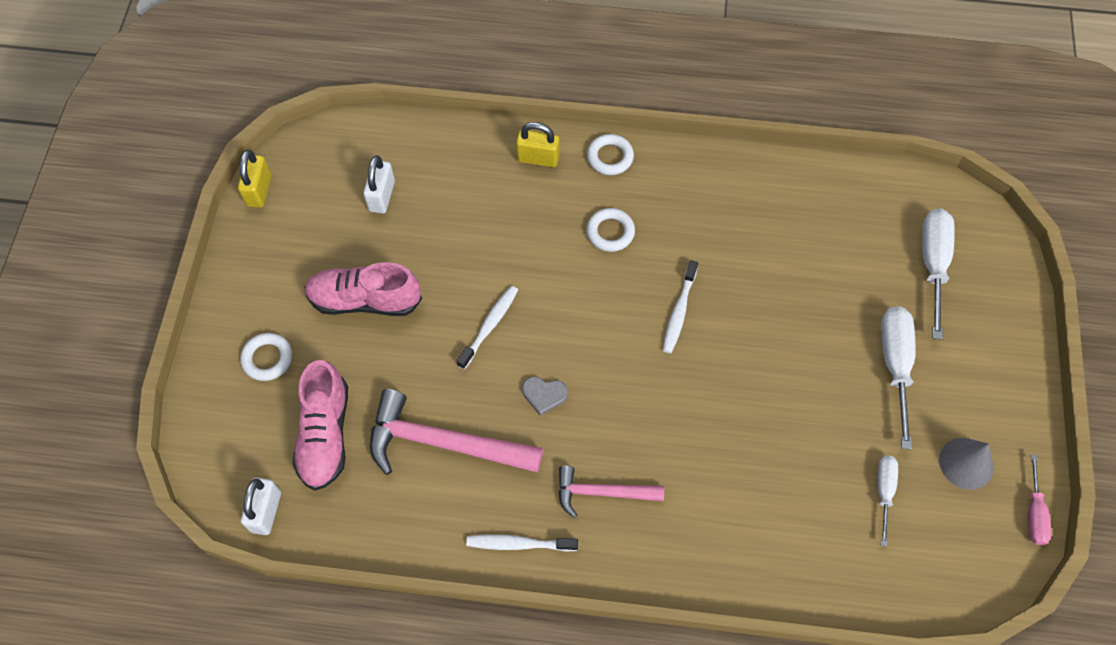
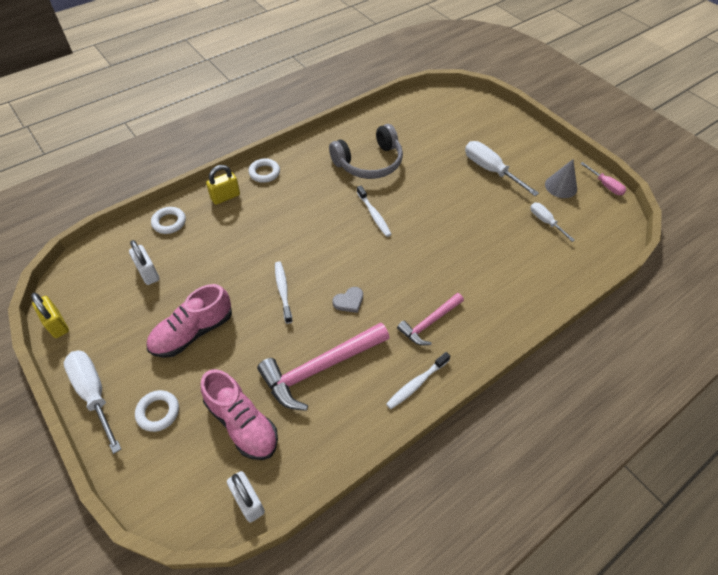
camera: 45 degrees left, 10 degrees down
white ring [587,208,635,252] -> white ring moved to [151,207,186,234]
white screwdriver [922,209,955,340] -> white screwdriver moved to [64,350,121,454]
none -> grey headphones [329,124,403,179]

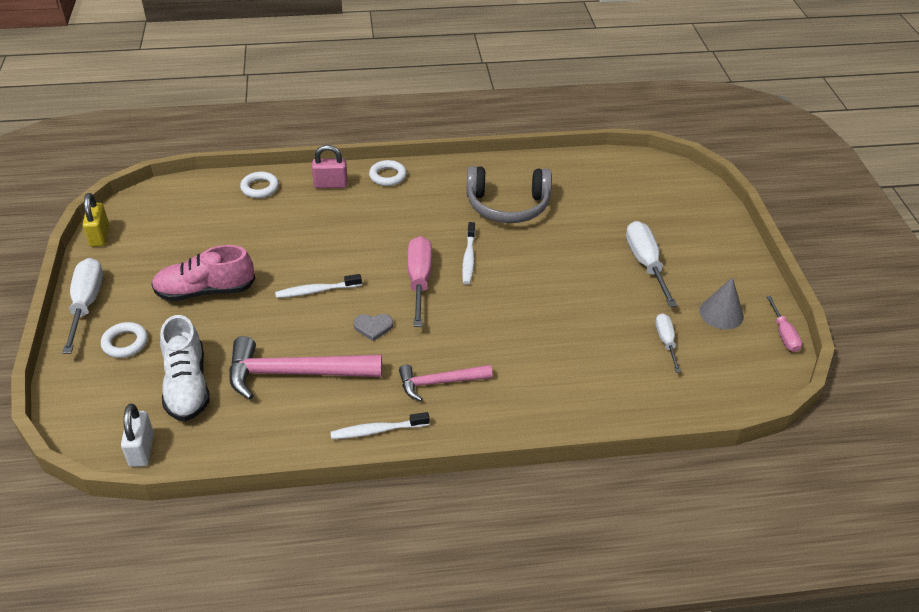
camera: 30 degrees right, 10 degrees down
white padlock [129,240,159,285] -> none
pink shoe [201,369,278,460] -> white shoe [160,315,210,422]
yellow padlock [206,165,240,205] -> pink padlock [312,145,348,188]
white toothbrush [275,262,292,324] -> white toothbrush turned 120 degrees counterclockwise [275,274,362,298]
none -> pink screwdriver [408,236,432,327]

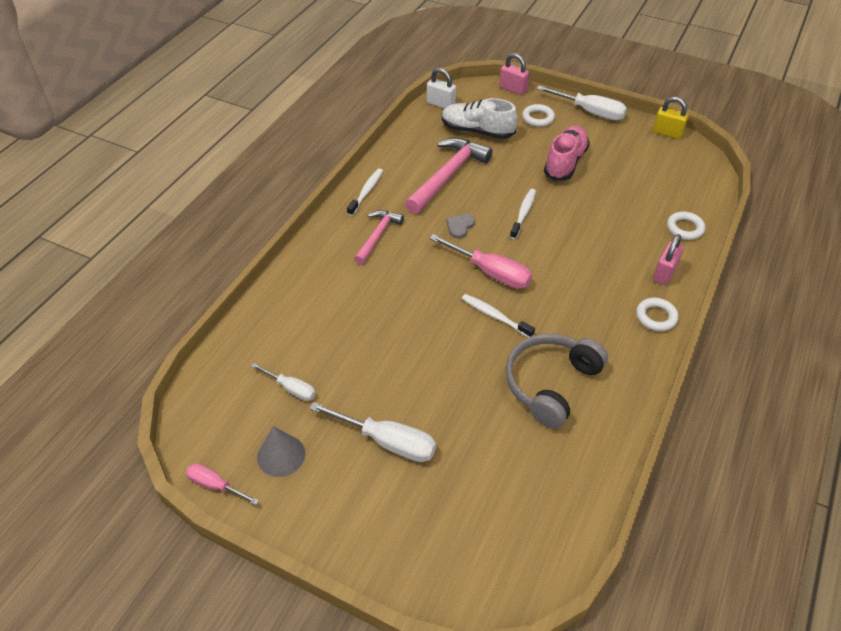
camera: 125 degrees right, 5 degrees up
none -> pink padlock [499,53,529,95]

